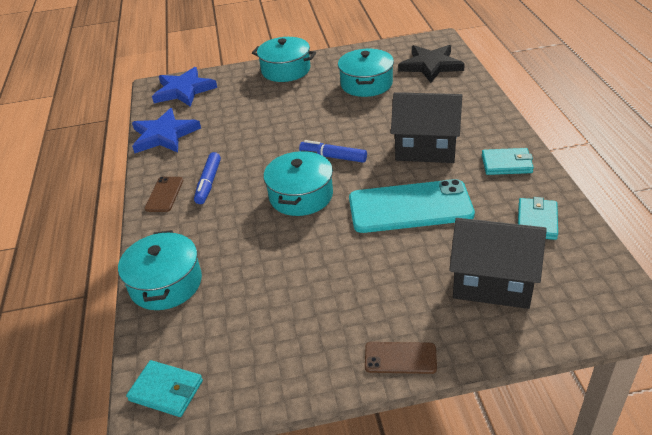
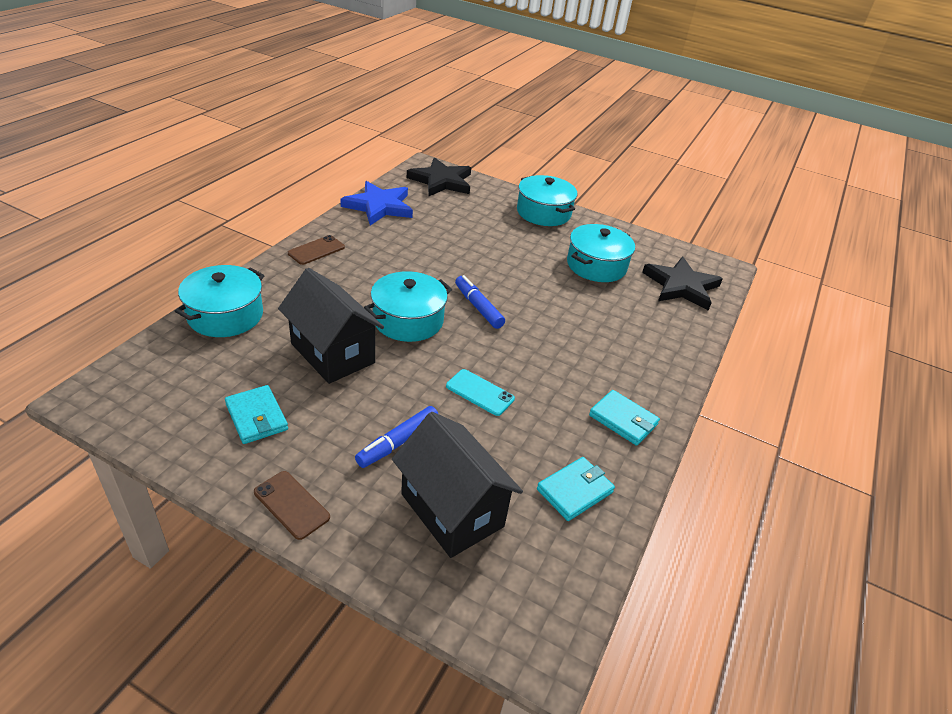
camera: 30 degrees right, 0 degrees up
turquoise wallet [126,360,203,417] -> turquoise wallet moved to [225,385,288,444]
blue star [152,67,217,107] -> black star [407,157,471,197]
blue marker [194,152,221,204] -> blue marker moved to [355,406,438,468]
turquoise phone [349,179,475,233] -> turquoise phone [446,369,515,416], size x0.47
black house [391,92,462,163] -> black house moved to [278,268,384,384]

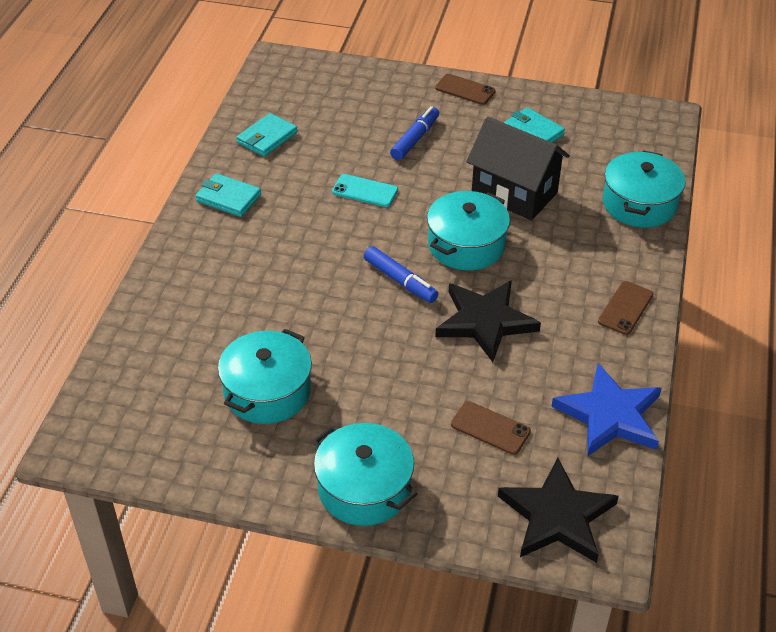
camera: 170 degrees right, 5 degrees up
black house [392,412,523,558] -> none
black star [642,257,723,310] -> black star moved to [435,280,541,362]
none -> brown phone [451,401,531,455]

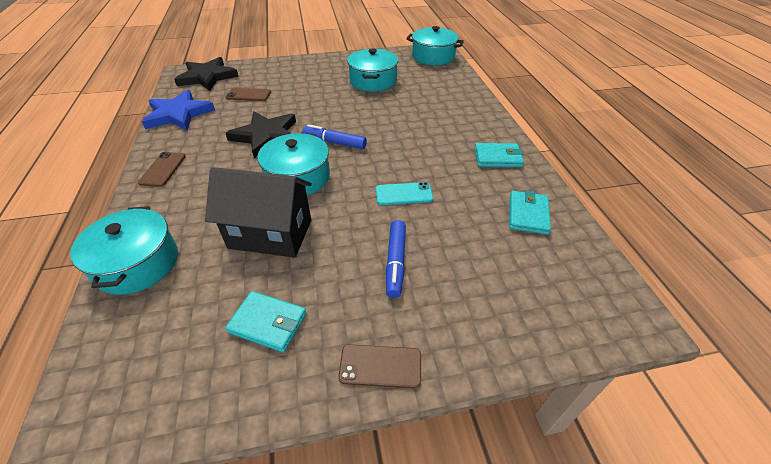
camera: 155 degrees right, 0 degrees up
turquoise pot [313,423,417,526] -> turquoise pot moved to [406,26,464,65]

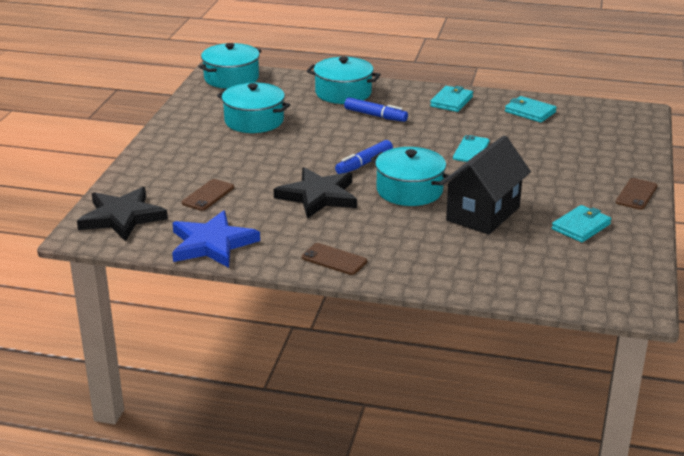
camera: 65 degrees left, 15 degrees down
turquoise pot [70,206,178,295] -> turquoise pot moved to [307,57,381,104]
blue marker [386,220,406,298] -> blue marker moved to [344,97,408,122]

